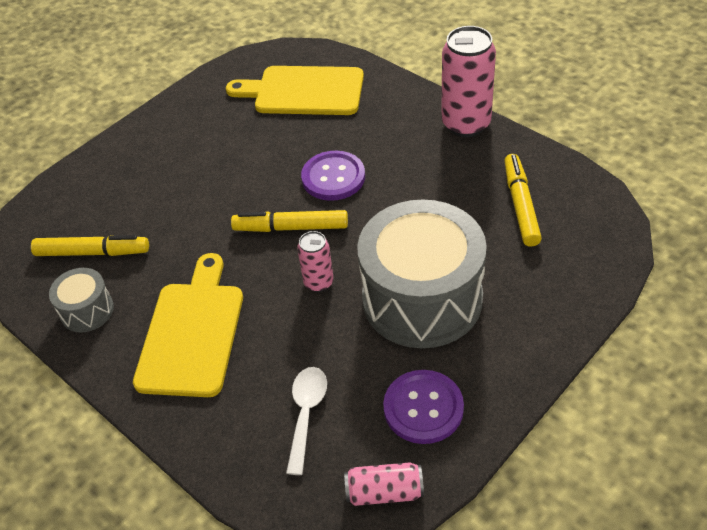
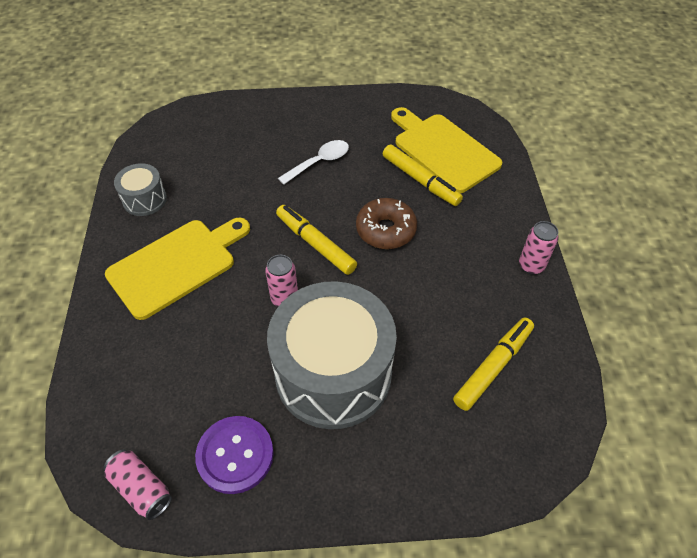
camera: 40 degrees right, 5 degrees up
yellow marker [31,235,149,256] -> yellow marker moved to [383,145,463,206]
white spoon [286,367,327,475] -> white spoon moved to [278,140,349,185]
purple button [301,151,365,201] -> brown donut [356,198,417,249]
pink can [441,26,496,137] -> pink can [519,221,559,274], size x0.53

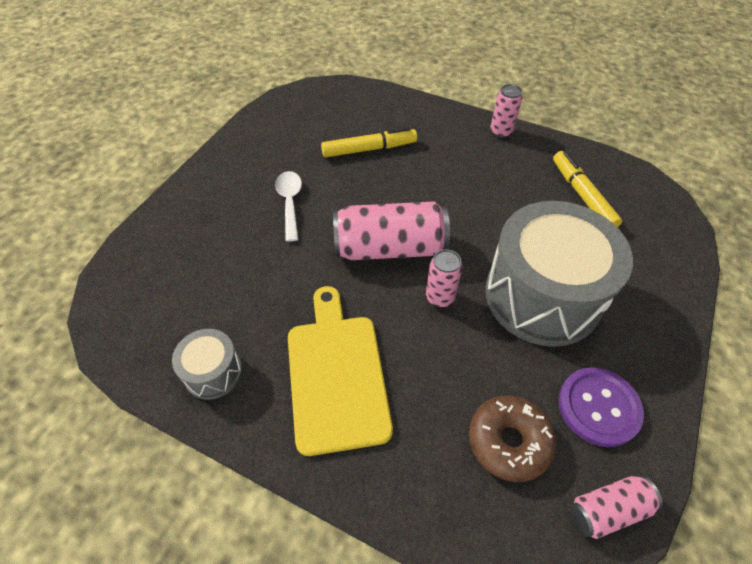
camera: 60 degrees left, 0 degrees up
yellow marker [276,205,357,275] -> pink can [333,201,450,260]
brown donut [356,198,417,249] -> brown donut moved to [469,396,556,482]
yellow cutting board [391,107,502,193] -> none

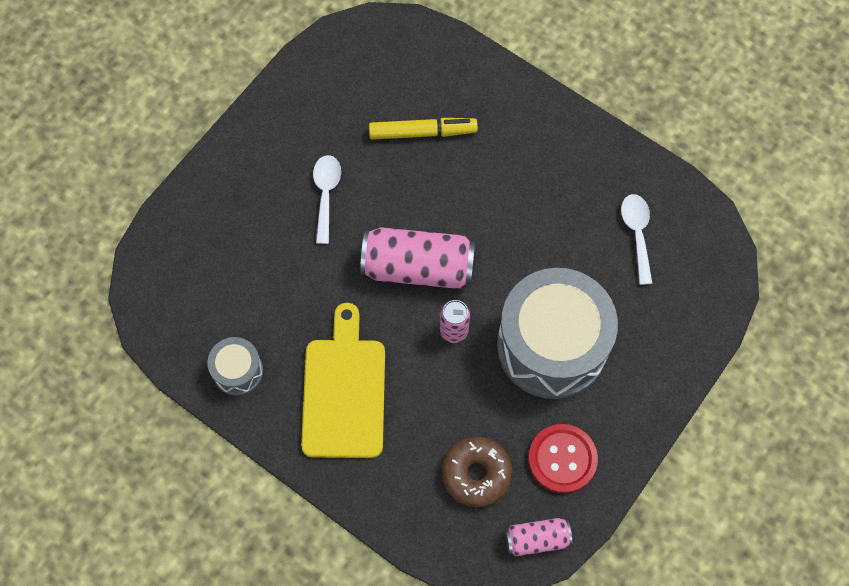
camera: 10 degrees right, 15 degrees up
pink can [490,84,522,138] -> none
yellow marker [553,151,622,227] -> white spoon [621,194,652,285]
purple button [558,367,644,447] -> red button [528,424,598,494]

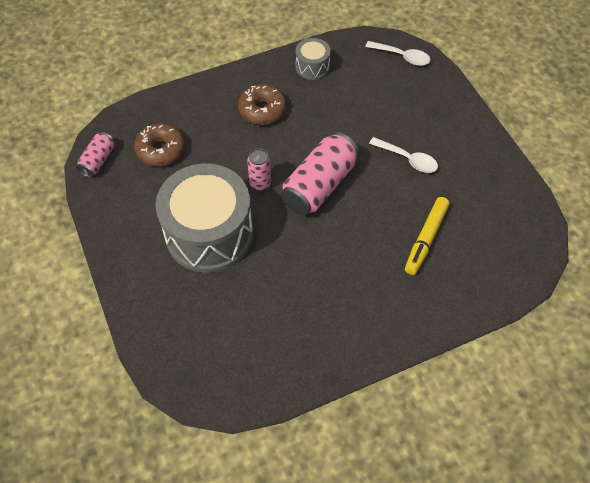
camera: 120 degrees right, 10 degrees down
yellow cutting board [301,303,385,458] -> brown donut [238,84,286,125]
red button [528,424,598,494] -> none
white spoon [621,194,652,285] -> white spoon moved to [365,41,431,66]

